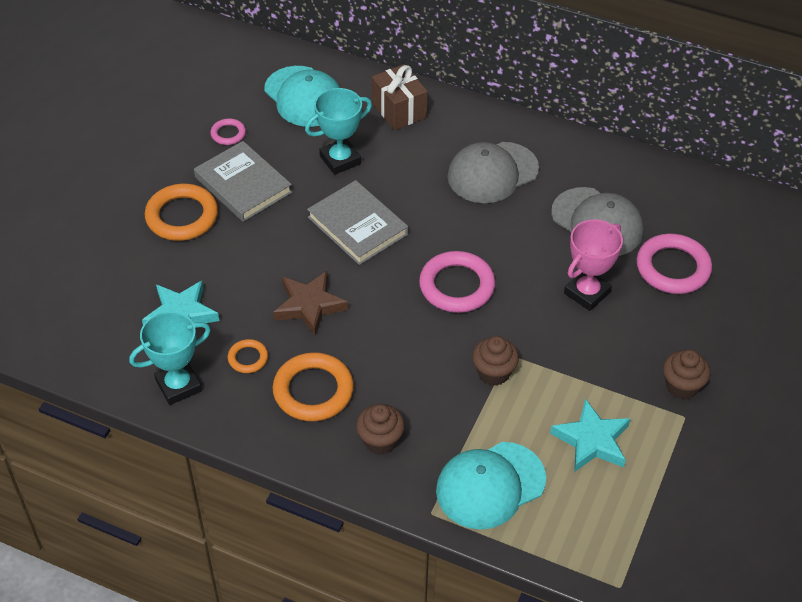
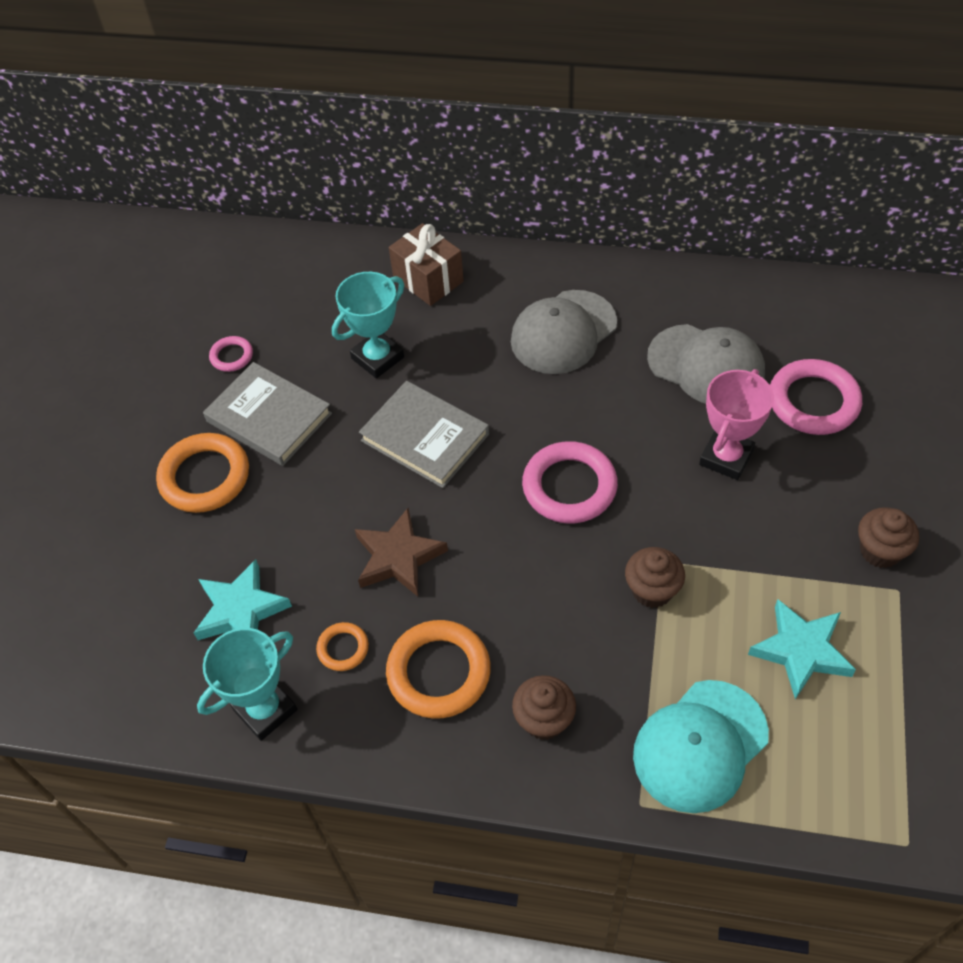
camera: 10 degrees left, 5 degrees up
turquoise cap [264,66,340,127] -> none

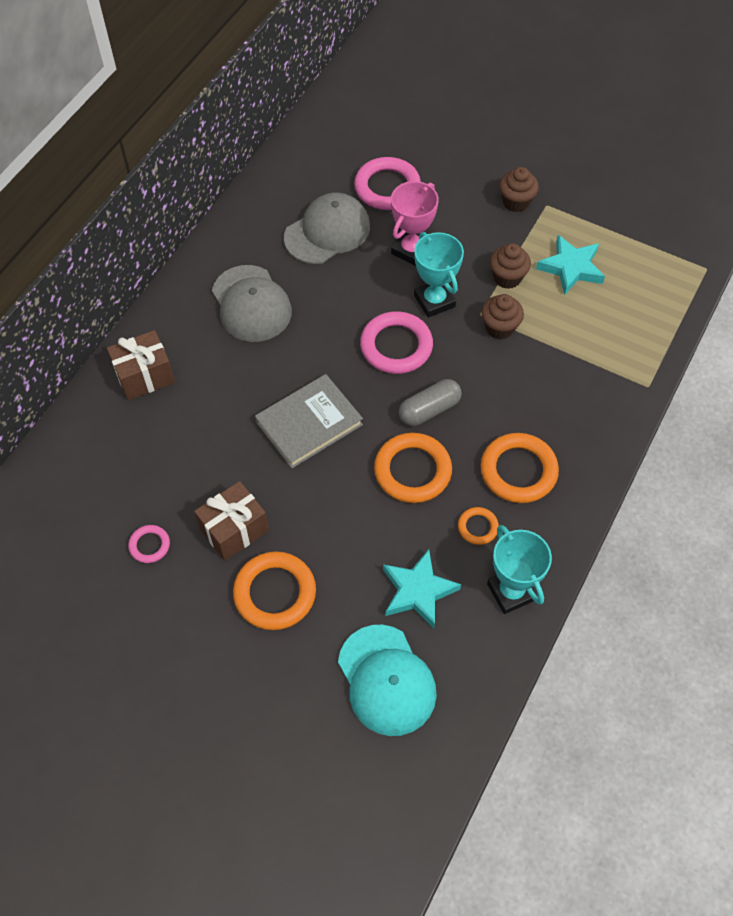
camera: 75 degrees left, 5 degrees up
grey book [203,362,332,466] -> brown gift [194,481,269,561]
turquoise trophy [332,272,404,378] -> turquoise trophy moved to [414,232,464,318]
brown star [355,508,448,596] -> orange ring [374,433,452,503]
brown cupcake [512,675,576,740] -> brown cupcake moved to [490,243,531,289]
turquoise cap [633,680,769,813] -> turquoise cap moved to [338,625,437,736]
pink trophy [699,369,774,480] -> pink trophy turned 75 degrees clockwise [391,181,439,266]
none -> grey capsule [399,379,462,426]

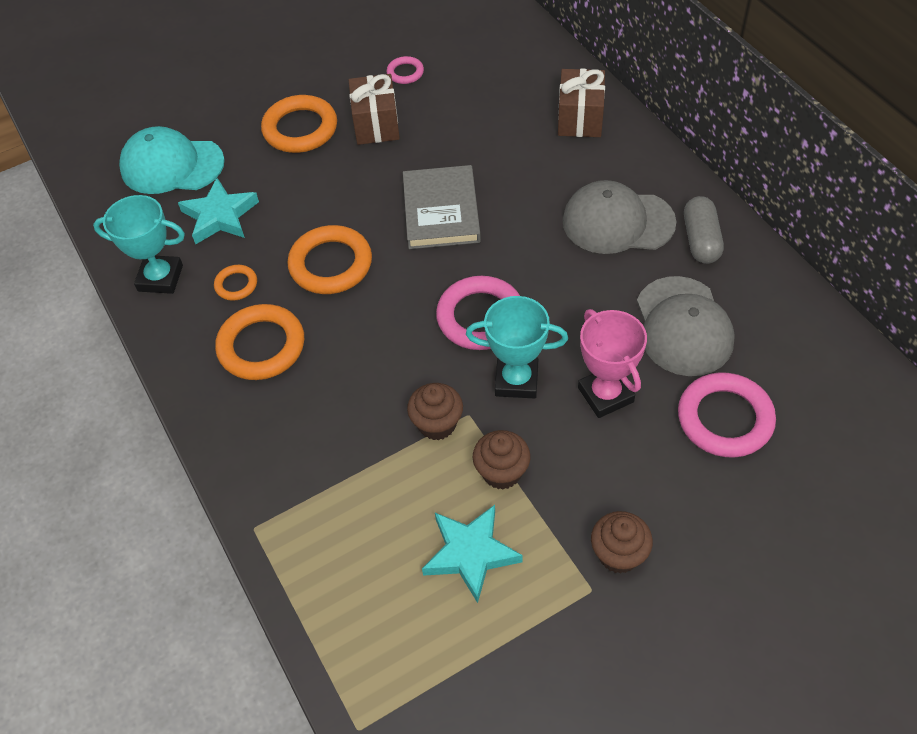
camera: 125 degrees right, 5 degrees down
grey capsule [399,379,462,426] -> grey capsule moved to [684,196,724,264]

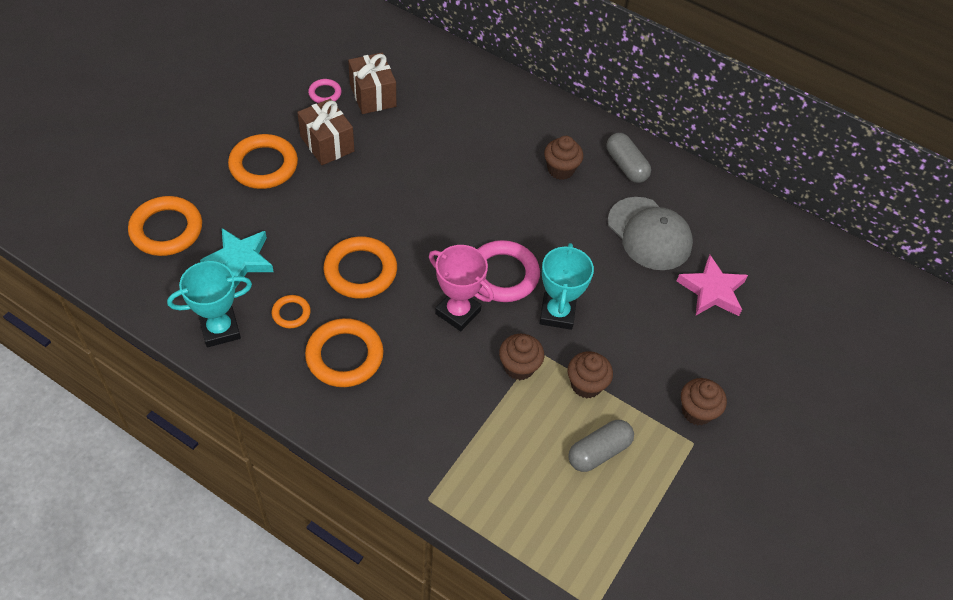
camera: 35 degrees left, 0 degrees up
turquoise cap [119,126,225,194] -> orange ring [128,196,202,256]
grey book [403,165,481,249] -> none
turquoise star [422,505,523,603] -> grey capsule [568,420,634,472]
turquoise trophy [466,296,568,398] -> turquoise trophy turned 60 degrees counterclockwise [540,243,594,330]
brown gift [558,69,605,137] -> brown gift moved to [348,53,396,114]
grey cap [562,180,677,254] -> brown cupcake [544,136,583,180]
pink trophy [578,309,647,418] -> pink trophy moved to [429,245,494,331]
pink ring [678,372,776,458] -> pink star [677,255,748,316]

